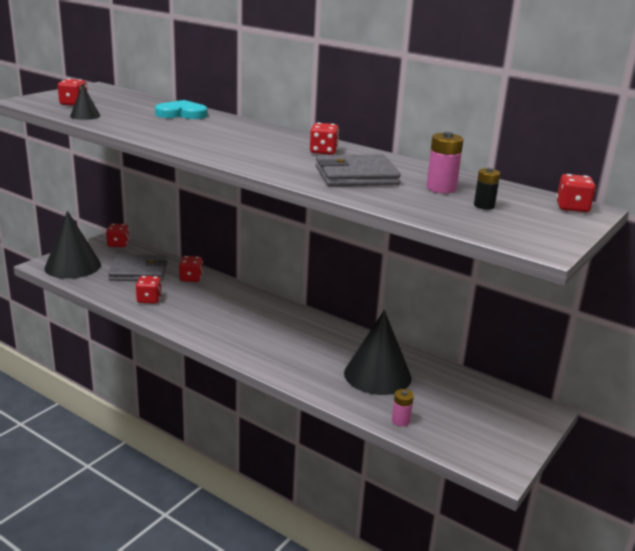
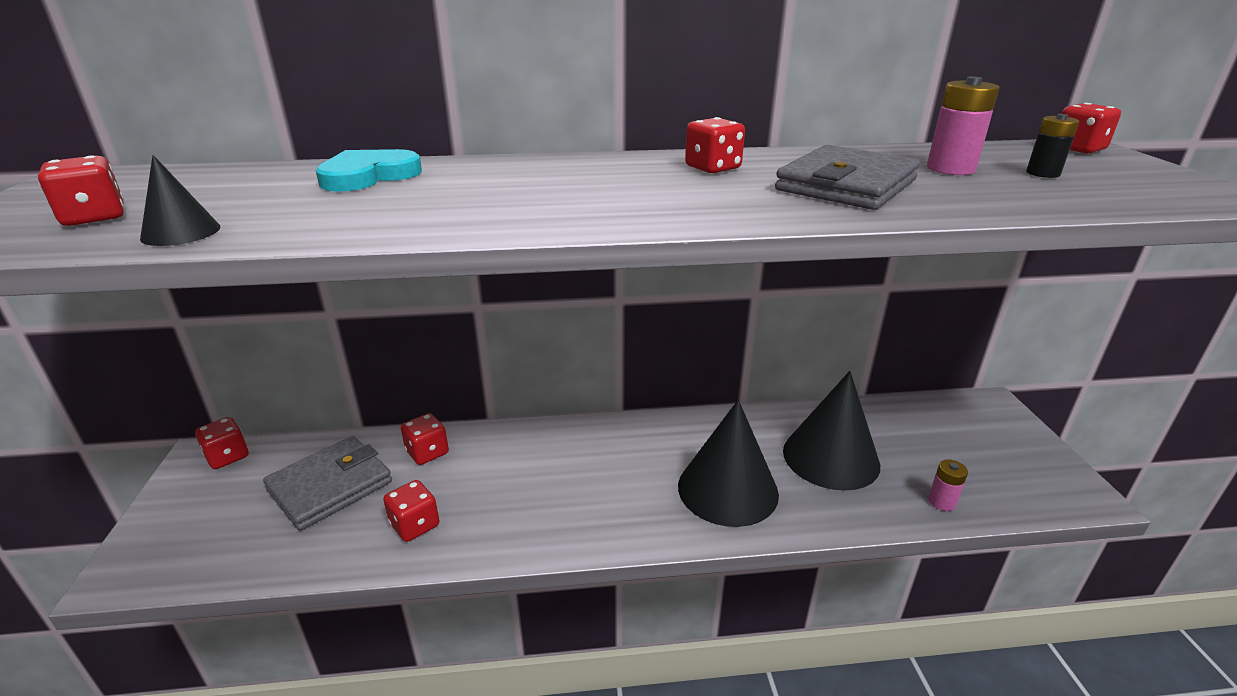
camera: 40 degrees left, 5 degrees up
black cone [44,211,101,279] -> black cone moved to [678,400,779,527]

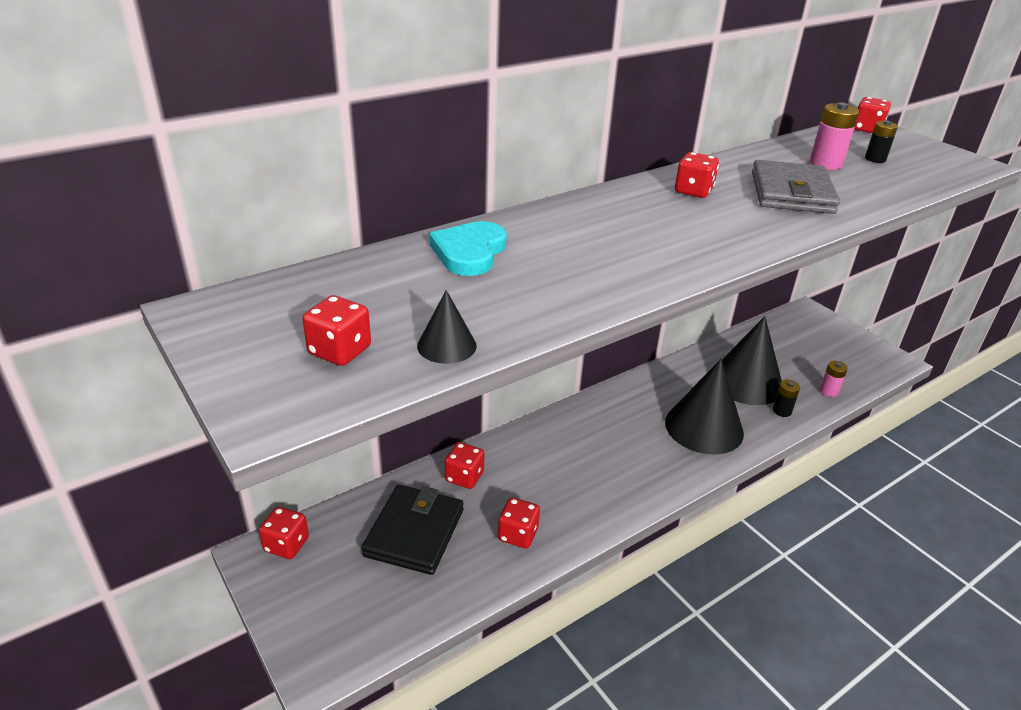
camera: 30 degrees left, 5 degrees up
grey wallet [263,436,392,531] -> black wallet [362,485,463,575]
none -> black battery [772,380,800,417]

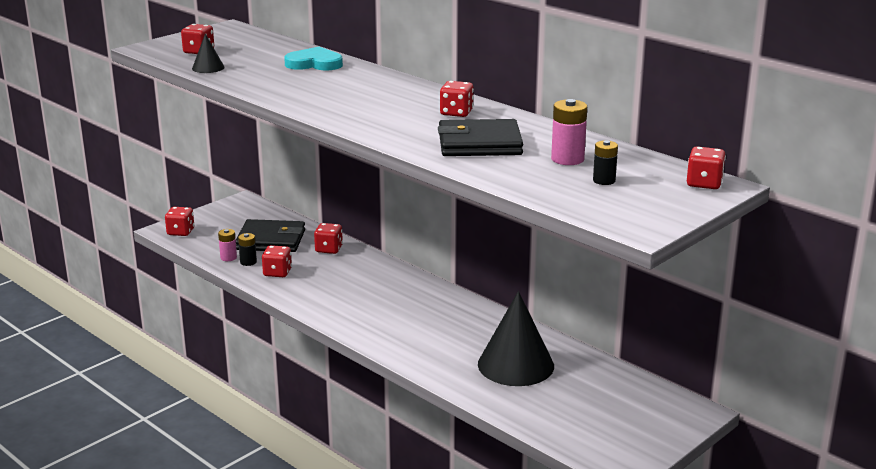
camera: 80 degrees right, 10 degrees down
red dice [259,507,309,559] -> red dice moved to [165,207,194,236]
black cone [665,359,744,454] -> none
grey wallet [752,160,840,214] -> black wallet [438,119,523,156]
black battery [772,380,800,417] -> black battery moved to [238,233,257,266]
pink battery [820,361,848,397] -> pink battery moved to [218,229,237,261]

